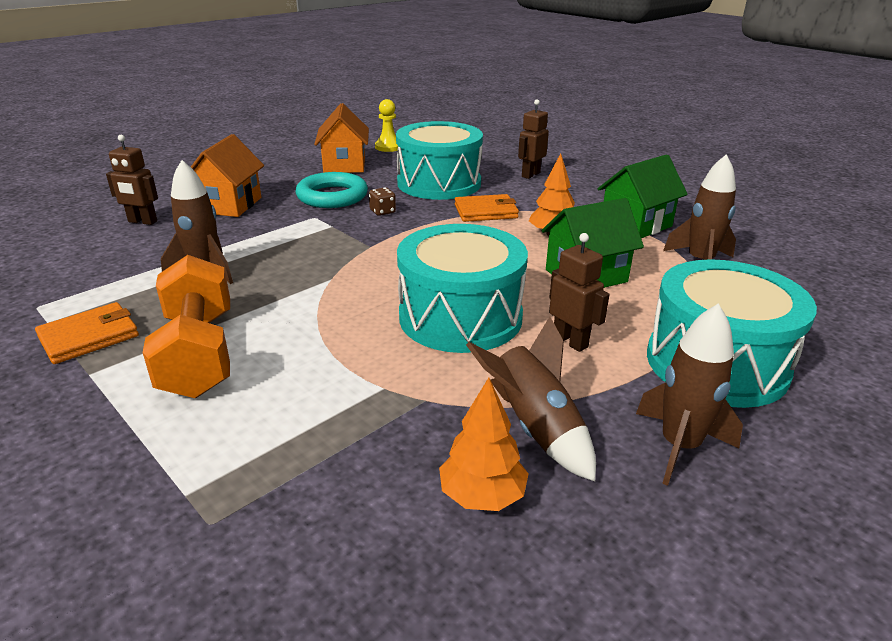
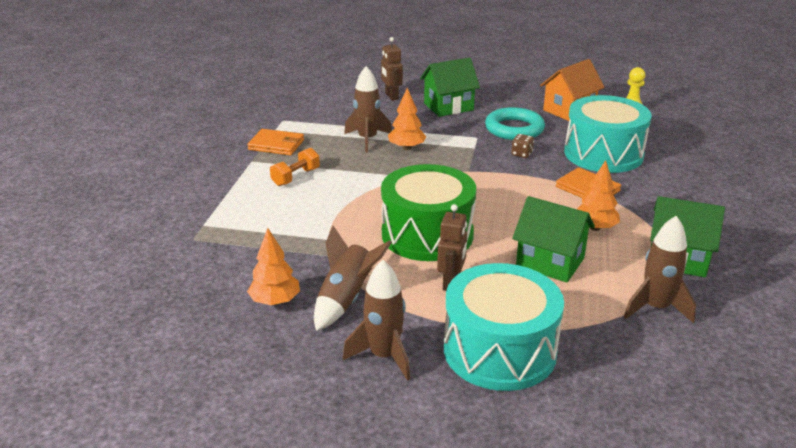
camera: 55 degrees right, 0 degrees up
orange dumbbell [143,255,230,398] -> orange dumbbell [270,148,320,186], size x0.53
orange house [191,134,264,217] -> green house [420,58,480,117]
turquoise drum [397,224,528,353] -> green drum [381,164,476,261]
brown robot [518,99,549,179] -> none
none -> orange tree [388,88,426,150]

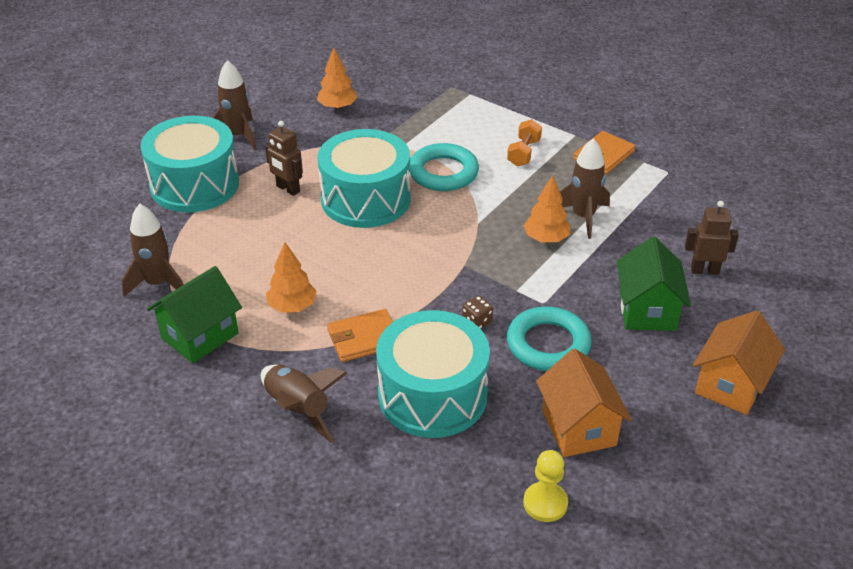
camera: 115 degrees right, 10 degrees up
orange dumbbell [270,148,320,186] -> orange dumbbell turned 45 degrees clockwise [507,119,542,167]
brown rocket [314,226,392,331] -> brown rocket moved to [261,365,347,443]
green drum [381,164,476,261] -> turquoise drum [318,129,411,228]
green house [512,196,595,283] -> none
none -> turquoise ring [409,143,479,191]
none -> orange house [693,310,785,415]

